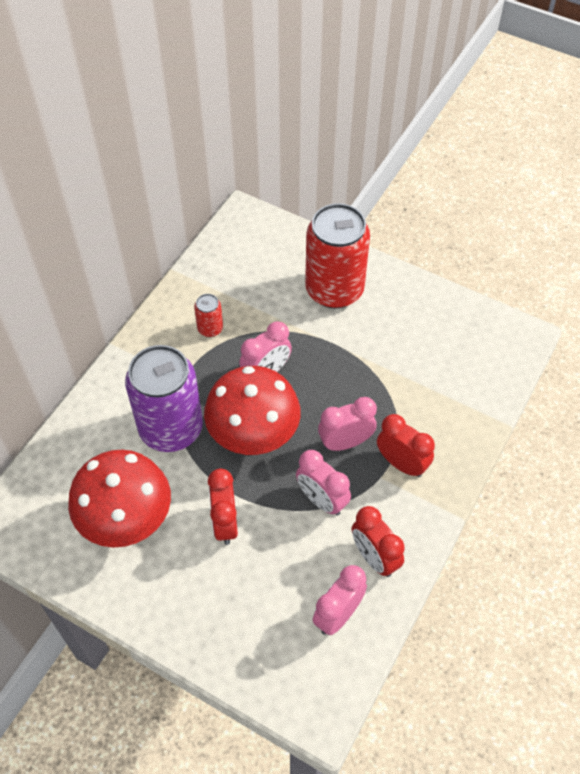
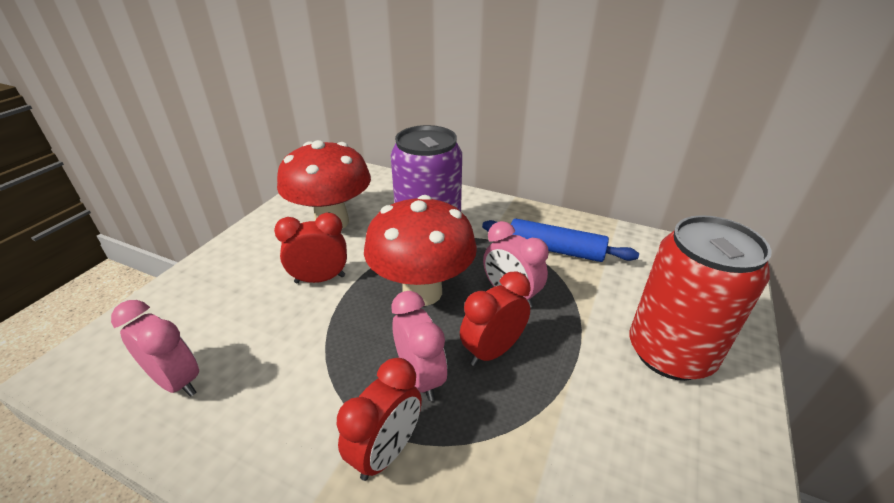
camera: 85 degrees right, 20 degrees down
red can [194,294,223,337] -> blue rolling pin [482,218,639,262]
pink clock [296,450,351,516] -> none
red clock [352,506,405,577] -> red clock moved to [460,271,531,366]

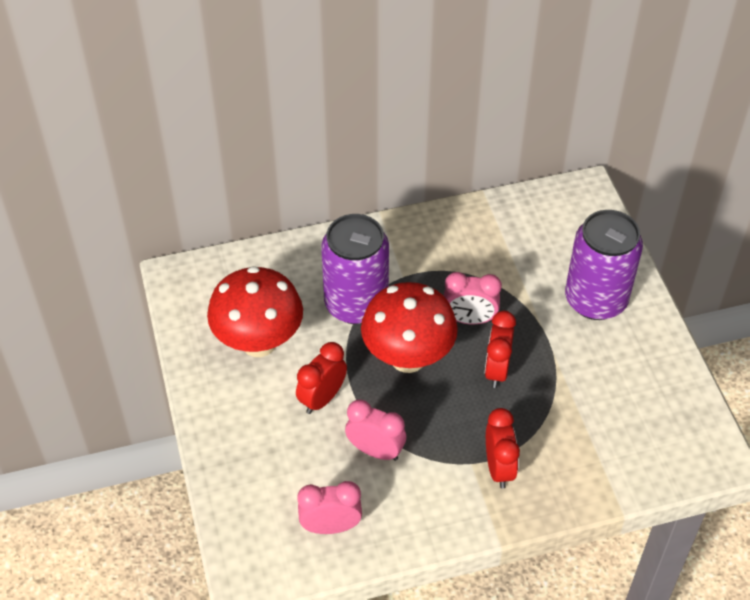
camera: 40 degrees left, 15 degrees up
pink clock [391,291,447,401] -> pink clock moved to [345,399,406,461]
blue rolling pin [482,218,639,262] -> none
red can [630,215,772,381] -> purple can [565,210,643,320]

